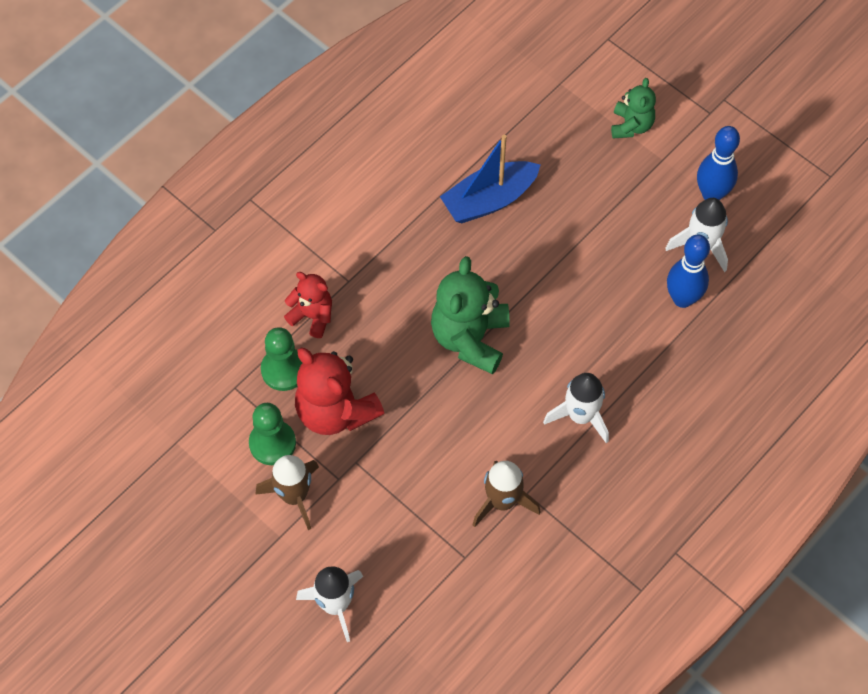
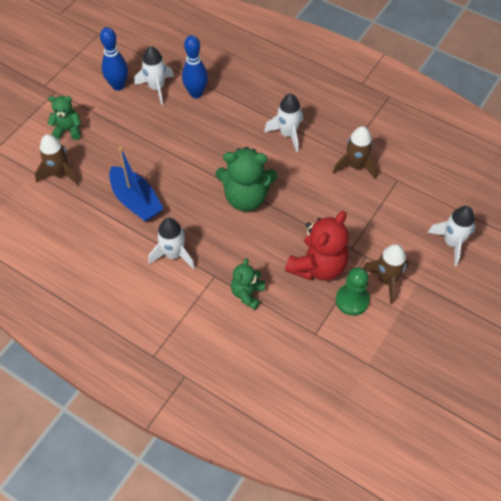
camera: 100 degrees left, 5 degrees down
green pawn [261,327,302,391] -> none
red teddy bear [284,272,332,338] -> green teddy bear [231,258,265,310]
none -> brown rocket [35,134,80,186]
none -> white rocket [148,218,195,270]

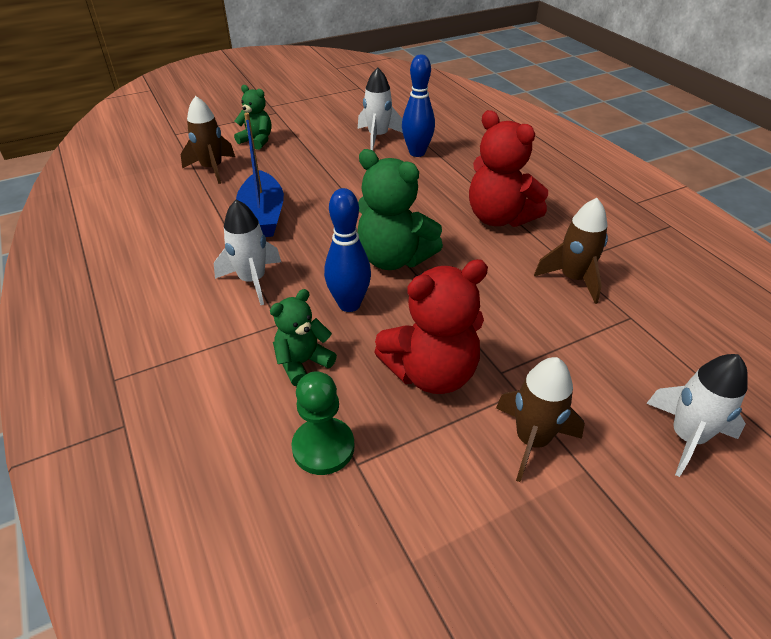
camera: 30 degrees right, 15 degrees down
blue bowling pin [100,27,128,91] -> blue bowling pin moved to [324,188,371,312]
white rocket [264,94,303,152] -> red teddy bear [469,110,548,227]
green pawn [336,267,370,316] -> green pawn moved to [292,371,354,475]

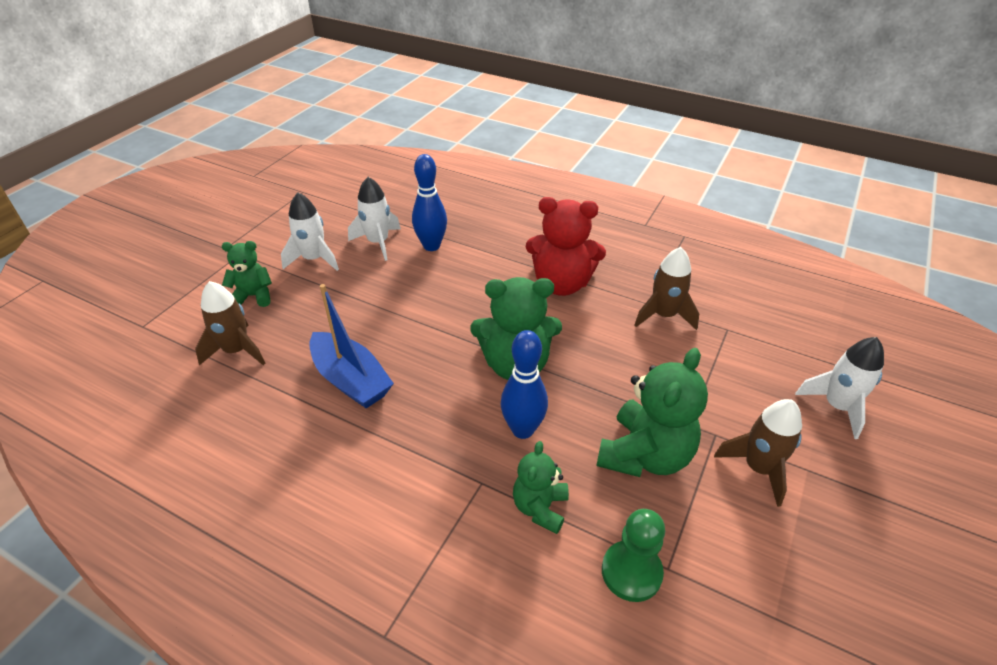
camera: 35 degrees left, 0 degrees up
white rocket [214,199,281,305] -> white rocket moved to [281,193,339,271]
red teddy bear [374,259,488,394] -> green teddy bear [596,348,708,477]

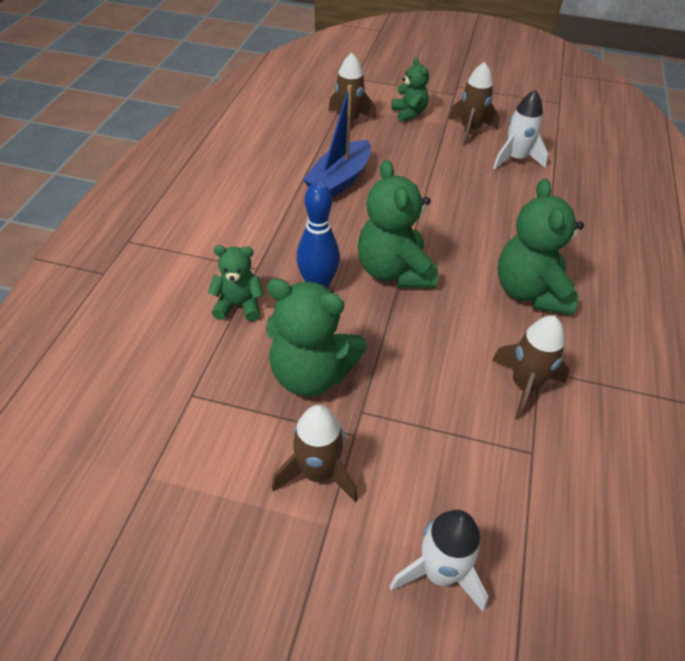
camera: 75 degrees right, 5 degrees up
white rocket [281,193,339,271] -> brown rocket [449,62,499,146]
blue bowling pin [412,154,447,251] -> none
red teddy bear [526,197,606,296] -> green teddy bear [498,178,584,315]
green pawn [602,509,665,602] -> none

